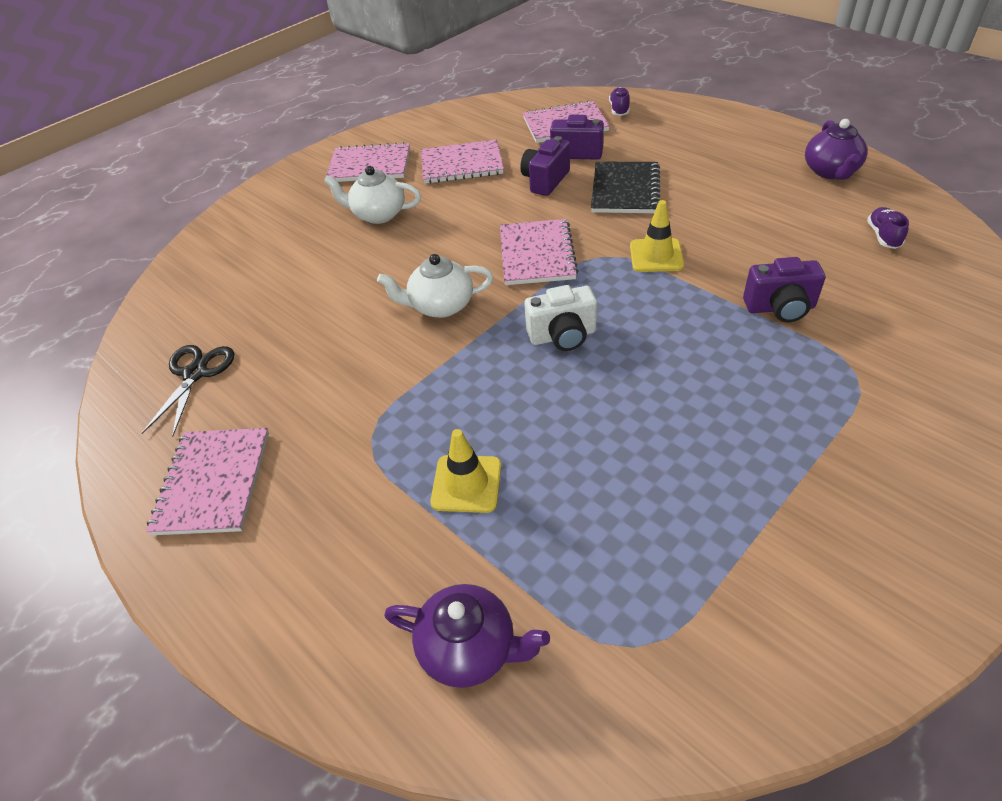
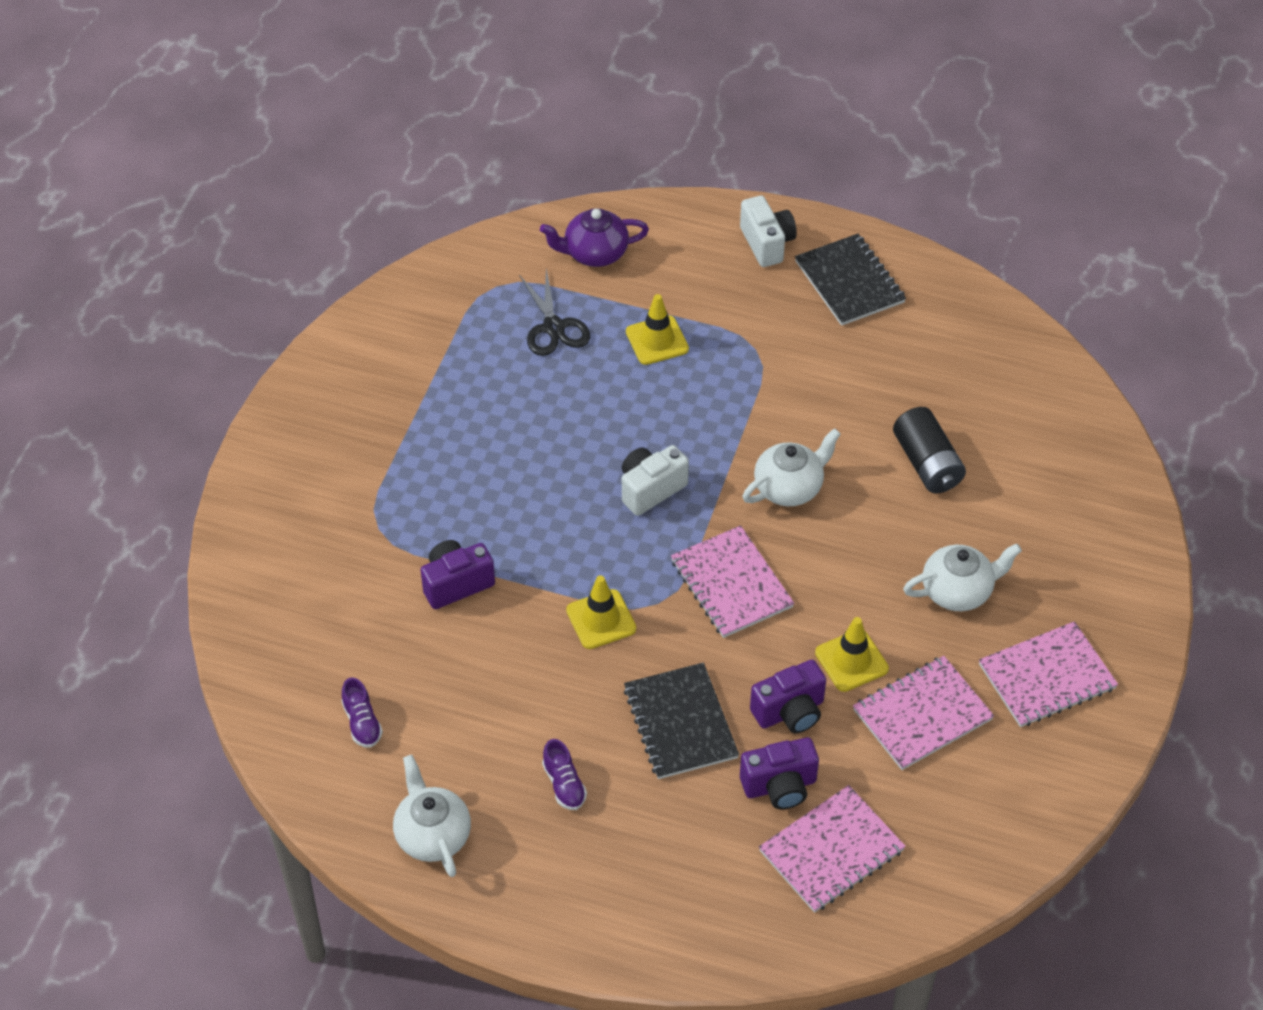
camera: 150 degrees right, 5 degrees up
black scissors [142,345,234,436] -> black scissors moved to [519,269,590,356]
pink notebook [146,428,269,535] -> black notebook [795,234,906,326]
purple camera [520,136,570,196] -> purple camera turned 60 degrees clockwise [750,660,826,733]
purple shoe [609,87,630,116] -> purple shoe moved to [542,739,587,810]
purple teapot [805,119,868,180] -> white teapot [393,755,471,877]
none -> white camera [740,196,797,267]
none -> yellow traffic cone [815,617,889,692]
none -> black battery [893,407,966,493]

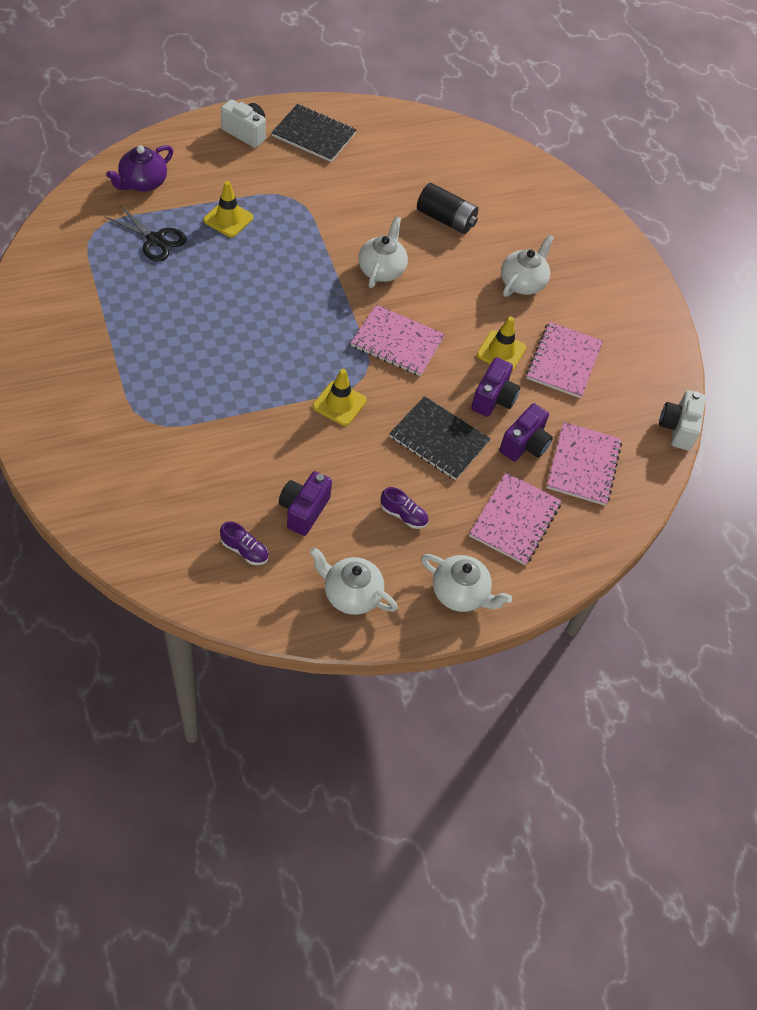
camera: 45 degrees left, 5 degrees up
purple camera [420,540,495,609] -> purple camera moved to [279,471,332,536]
white camera [622,445,689,516] -> white camera moved to [659,390,706,450]
pink notebook [979,621,1118,727] -> pink notebook moved to [469,473,562,565]
none -> white teapot [421,554,512,612]

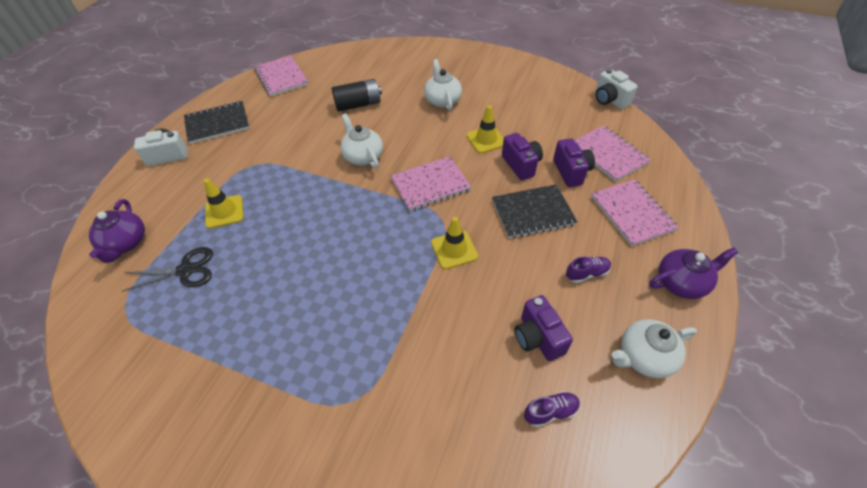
camera: 40 degrees left, 5 degrees down
white teapot [421,554,512,612] -> purple teapot [649,247,738,299]
pink notebook [526,322,603,398] -> pink notebook moved to [254,56,309,96]

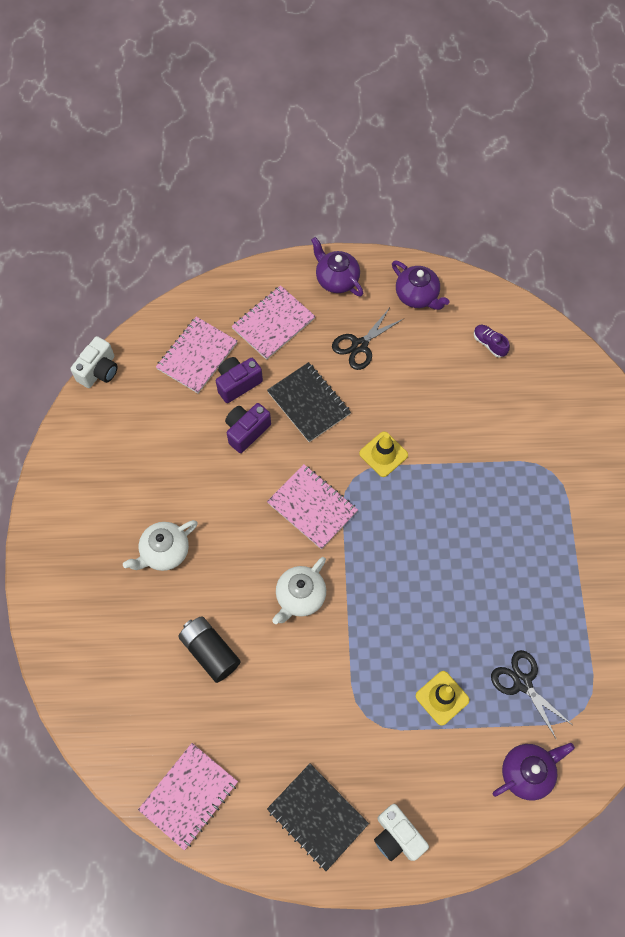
camera: 115 degrees left, 15 degrees up
yellow traffic cone [467,105,504,153] -> none
purple camera [515,295,573,361] -> none
purple shoe [566,257,611,283] -> black scissors [332,309,403,370]
white teapot [612,319,697,378] -> purple teapot [392,260,449,310]

